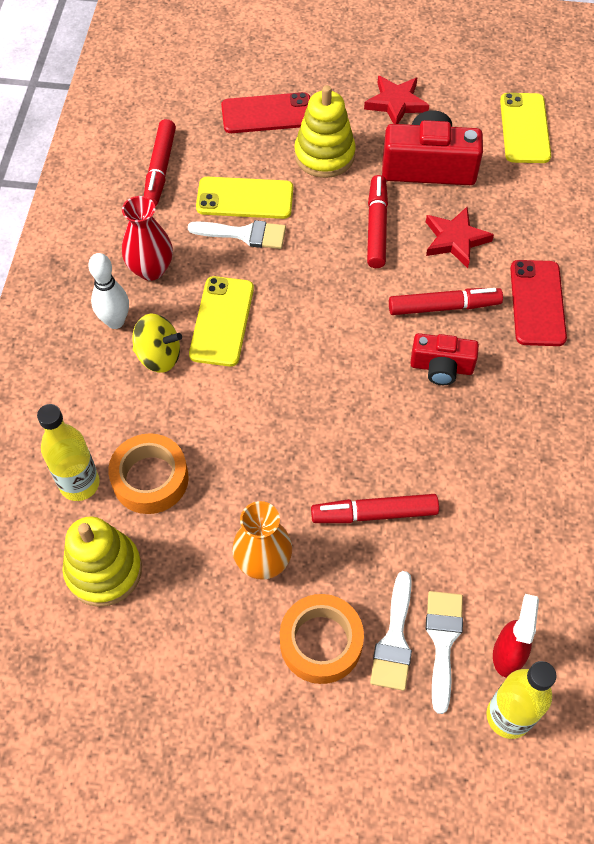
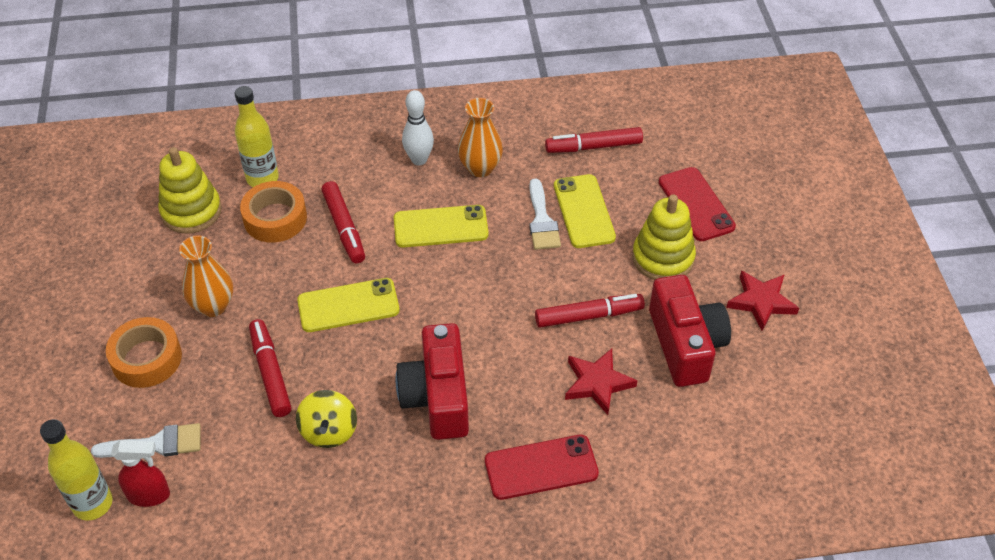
camera: 75 degrees right, 10 degrees down
red vase [122,196,173,281] -> orange vase [458,98,503,177]
yellow spinning top [132,314,182,373] -> yellow spinning top moved to [296,390,357,448]
white brush [370,571,412,691] -> none
red marker [389,288,503,315] -> red marker moved to [322,181,365,264]
red camera [410,333,479,385] -> red camera [395,323,469,440], size x1.66
yellow phone [500,93,551,163] -> yellow phone moved to [297,278,400,332]

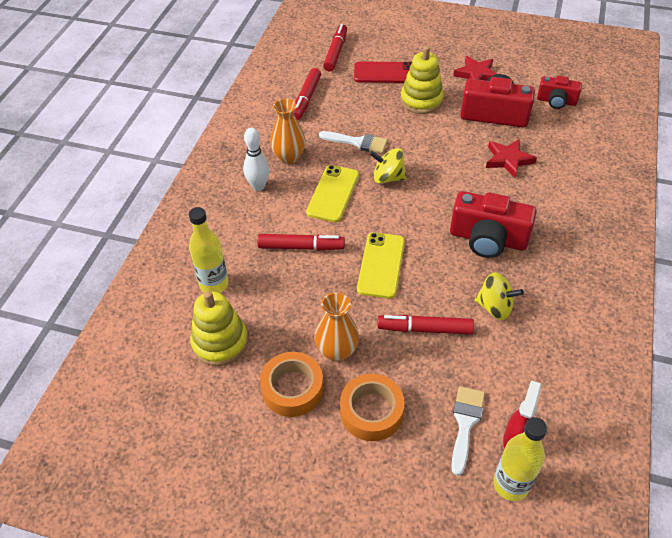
camera: 65 degrees left, 0 degrees up
orange tape [240,181,307,243] -> orange tape moved to [260,352,323,417]
red phone [485,435,599,500] -> none
red marker [535,294,645,328] -> red marker moved to [323,24,347,71]
yellow phone [554,174,616,248] -> none
none -> yellow spinning top [370,148,407,184]
none -> red camera [537,76,582,109]

